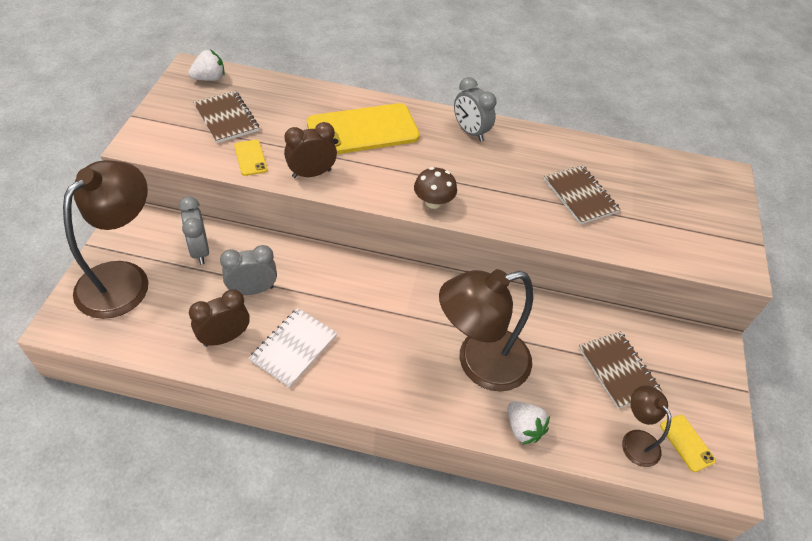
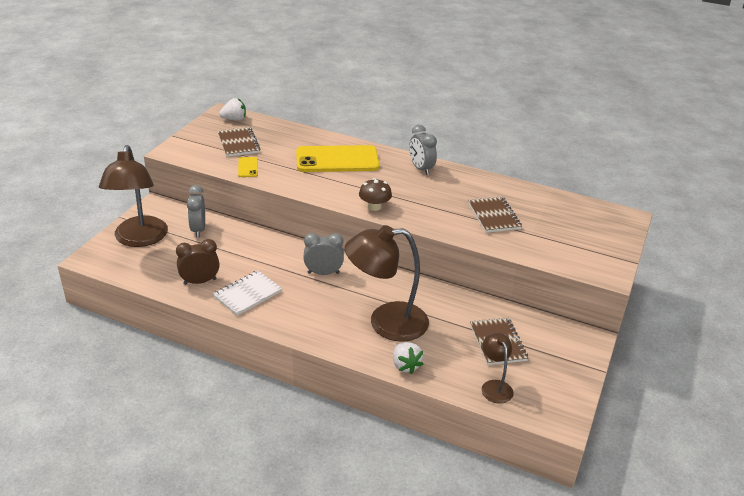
camera: 15 degrees right, 15 degrees down
brown lamp [63,160,148,319] -> brown lamp turned 135 degrees clockwise [99,145,168,247]
grey clock [220,245,277,295] -> grey clock moved to [303,233,344,275]
brown clock [284,122,337,178] -> none
yellow phone [660,415,716,472] -> none

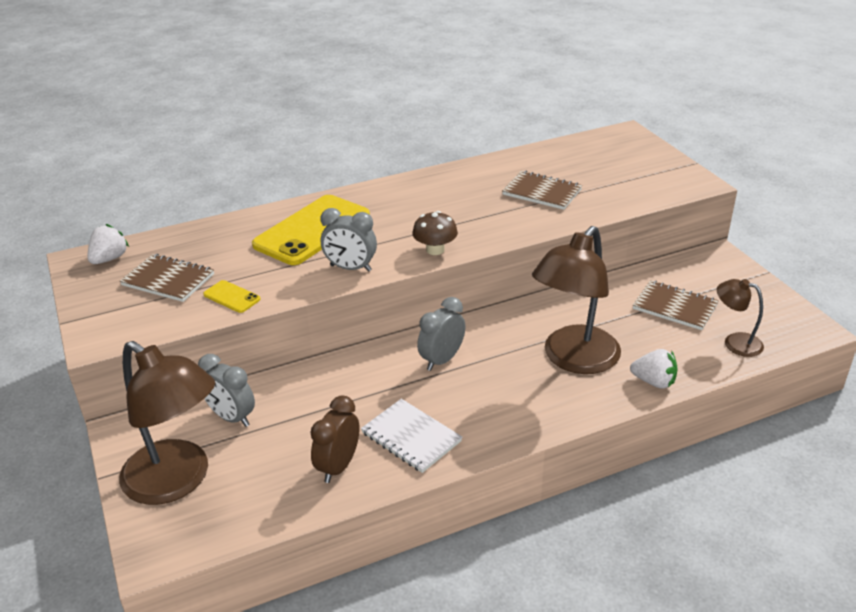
camera: 45 degrees left, 0 degrees up
white notebook [213,270,282,316] -> white notebook turned 45 degrees counterclockwise [361,399,462,473]
grey clock [409,125,437,175] -> grey clock moved to [321,208,377,272]

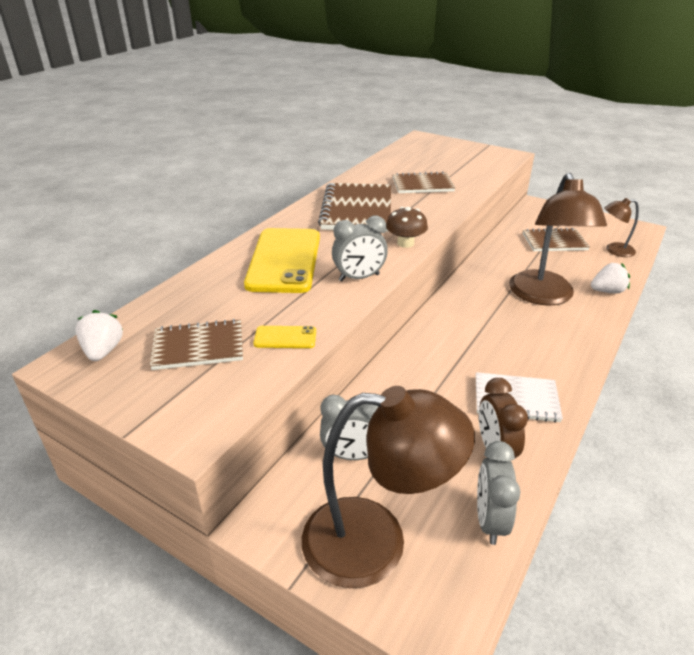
camera: 35 degrees left, 0 degrees up
grey clock [417,297,466,371] -> grey clock moved to [477,441,520,545]
none -> brown notebook [318,183,391,231]

